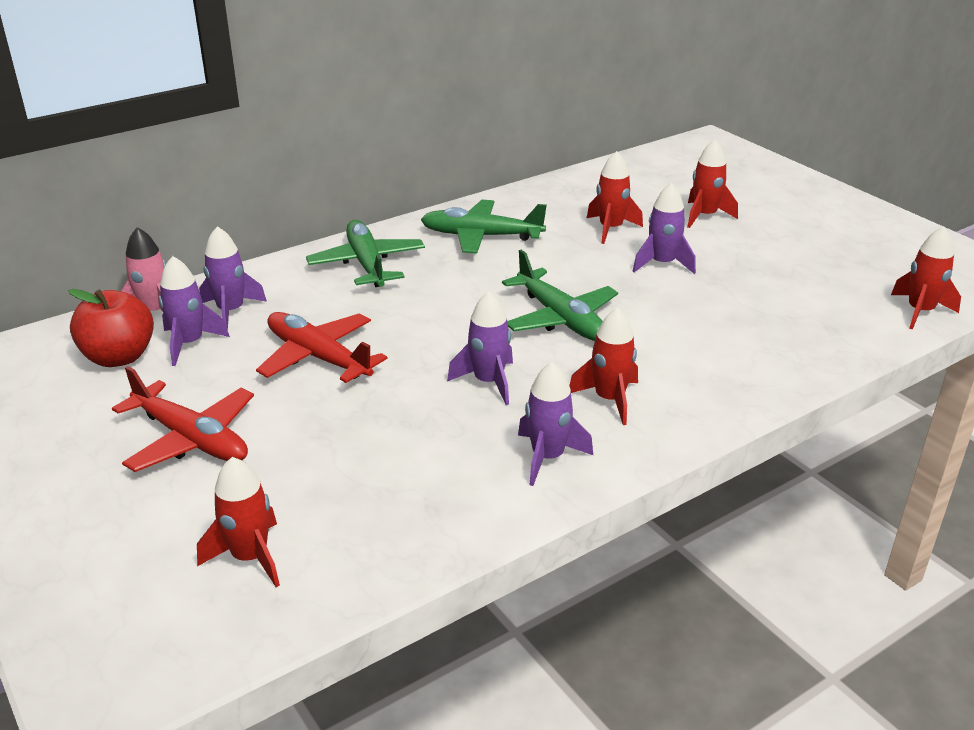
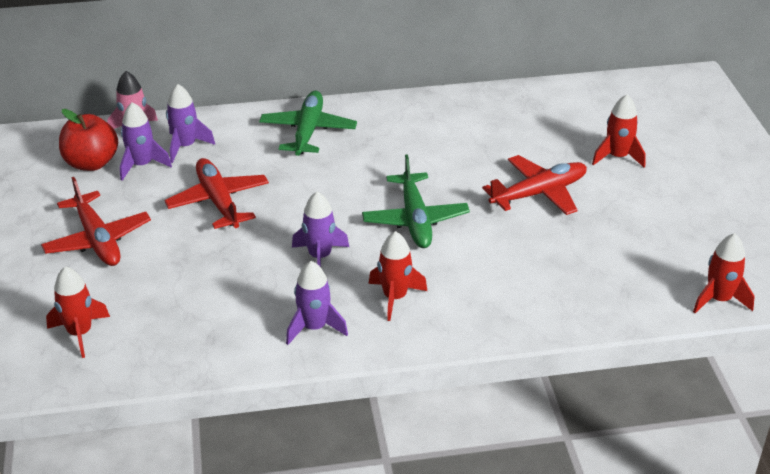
camera: 25 degrees right, 5 degrees up
green plane [421,200,547,254] -> none
red rocket [587,151,643,244] -> none
purple rocket [633,183,696,274] -> red plane [482,155,587,215]

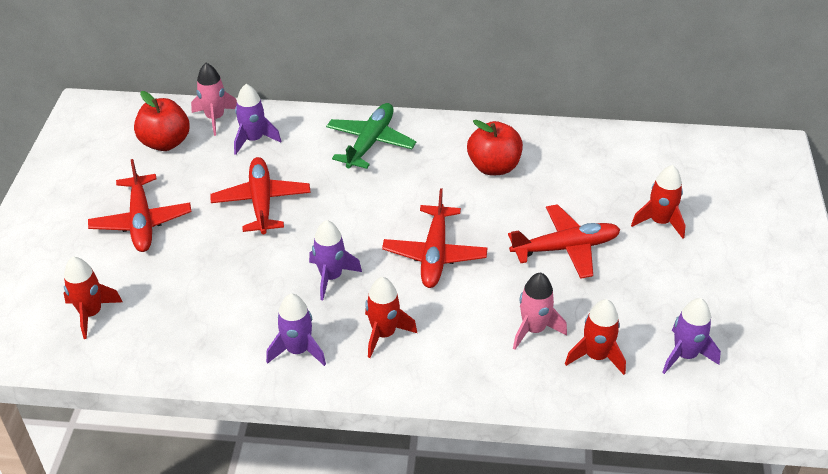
camera: 15 degrees right, 5 degrees up
purple rocket [120,102,172,181] -> purple rocket moved to [663,298,721,374]
green plane [362,154,470,248] -> red plane [382,188,487,288]
red rocket [693,233,755,313] -> red rocket moved to [565,299,626,375]
none -> red apple [467,120,523,175]
none -> pink rocket [513,272,567,350]

